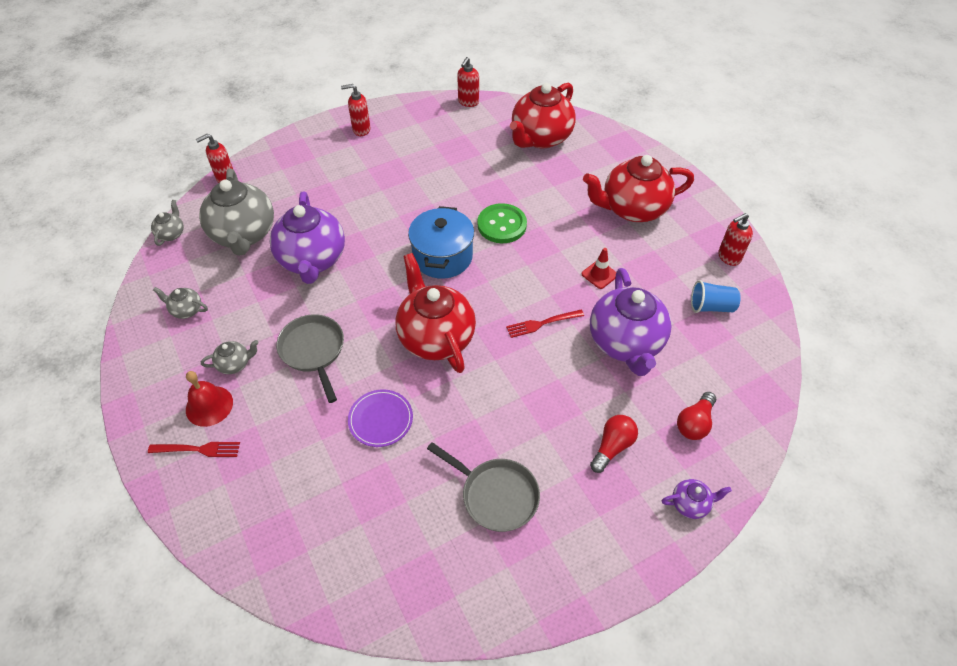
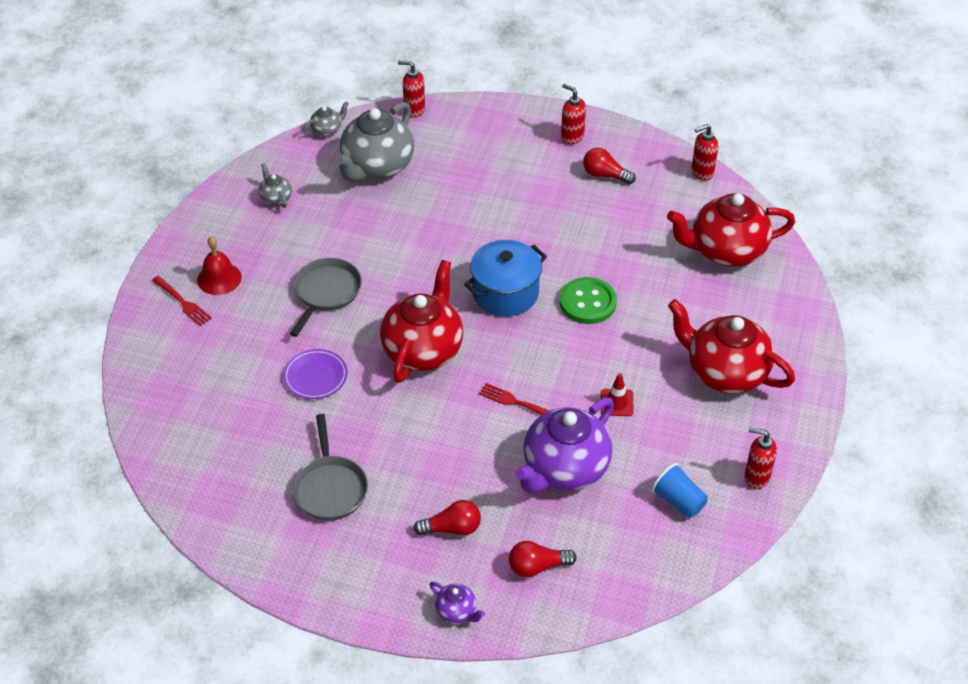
camera: 45 degrees right, 5 degrees down
grey teapot [201,340,259,374] -> none
purple teapot [269,191,345,284] -> none
none -> red light bulb [583,148,636,184]

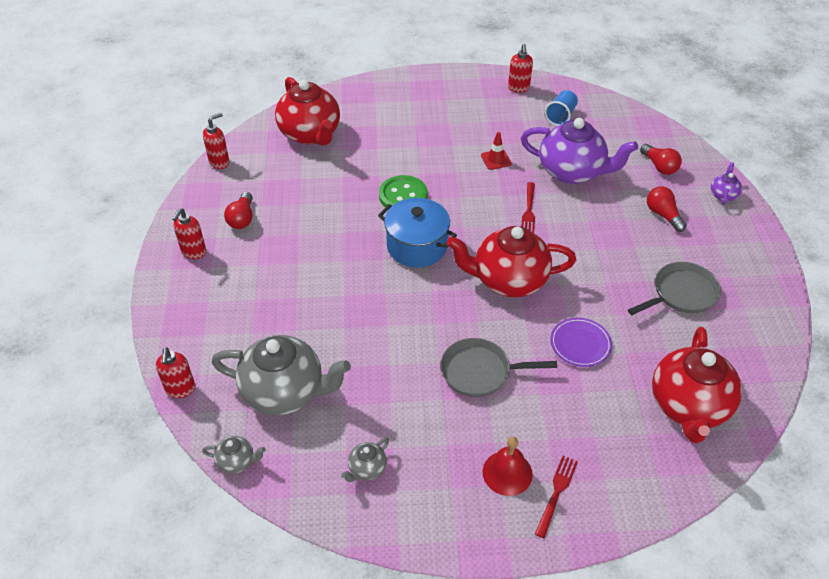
camera: 110 degrees left, 0 degrees up
grey teapot [303,101,349,137] -> grey teapot turned 150 degrees clockwise [202,436,266,474]
red teapot [668,299,795,394] -> red teapot moved to [652,327,742,443]
red soap dispenser [692,124,718,180] -> red soap dispenser turned 90 degrees counterclockwise [203,113,230,169]

